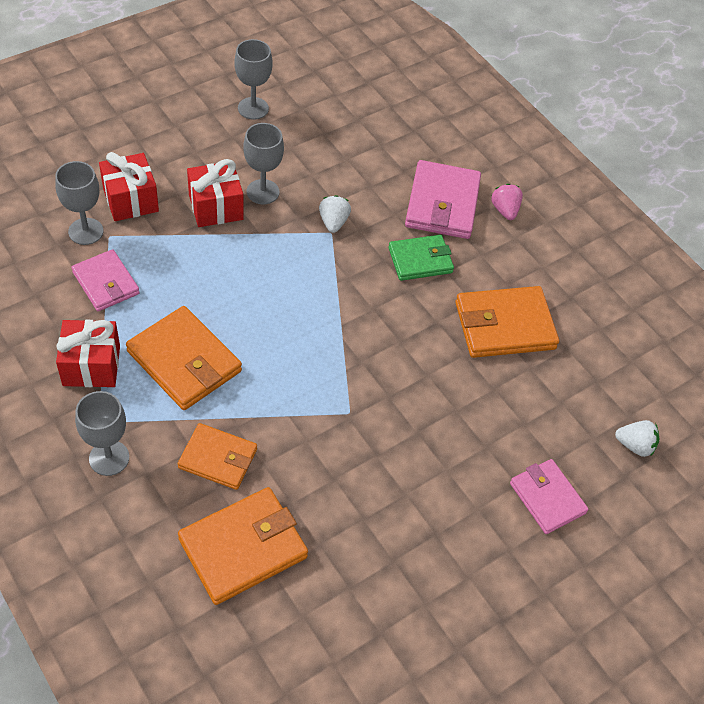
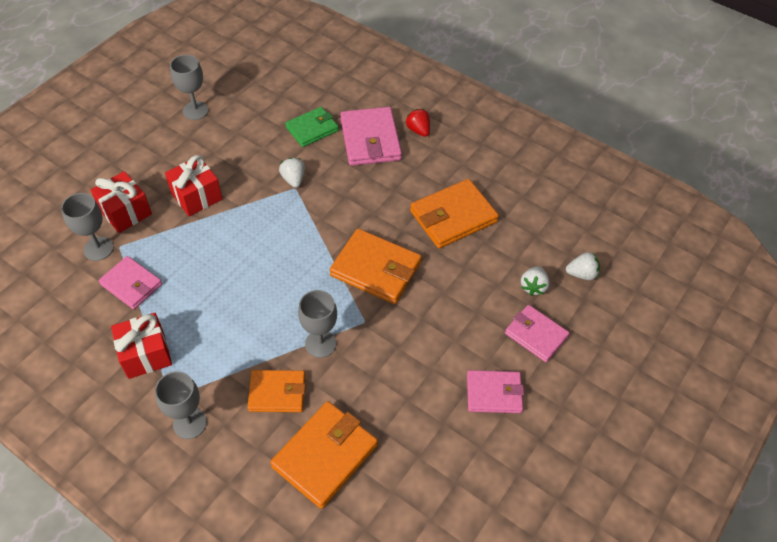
camera: 15 degrees left, 0 degrees up
orange wallet [126,306,242,410] -> orange wallet moved to [330,229,422,304]
grey goblet [243,123,284,204] -> grey goblet moved to [298,290,337,358]
green wallet [388,235,454,281] -> green wallet moved to [285,107,339,147]
pink strawberry [491,184,523,220] -> red strawberry [406,109,430,137]
none -> pink wallet [467,370,524,413]
none -> white strawberry [521,266,550,296]

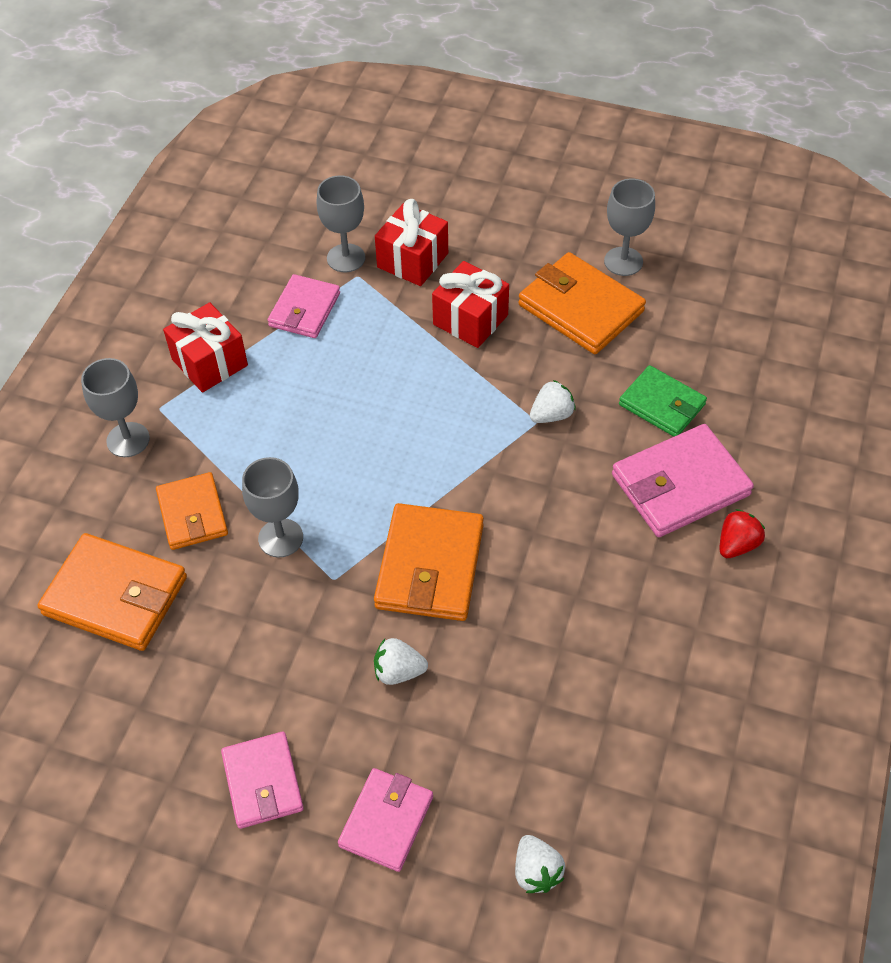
camera: 75 degrees right, 0 degrees up
orange wallet [410,179,499,248] -> orange wallet moved to [518,252,646,354]
white strawberry [521,266,550,296] -> white strawberry moved to [374,638,428,685]

